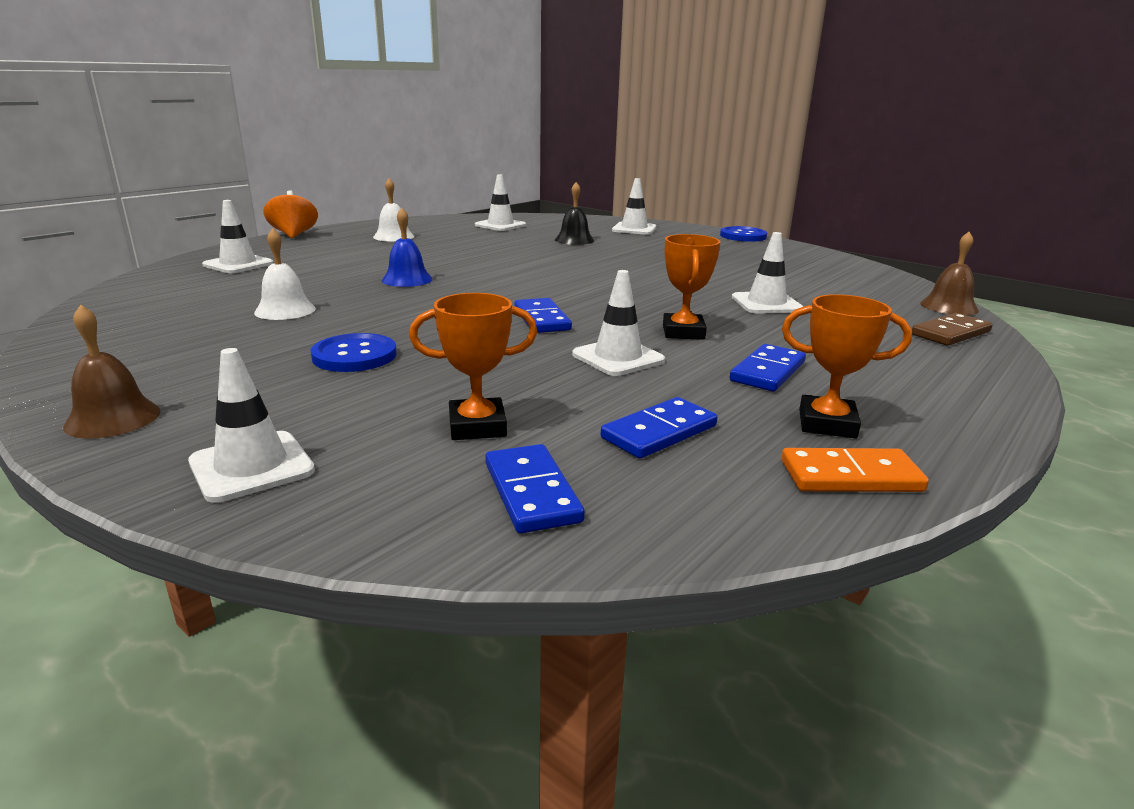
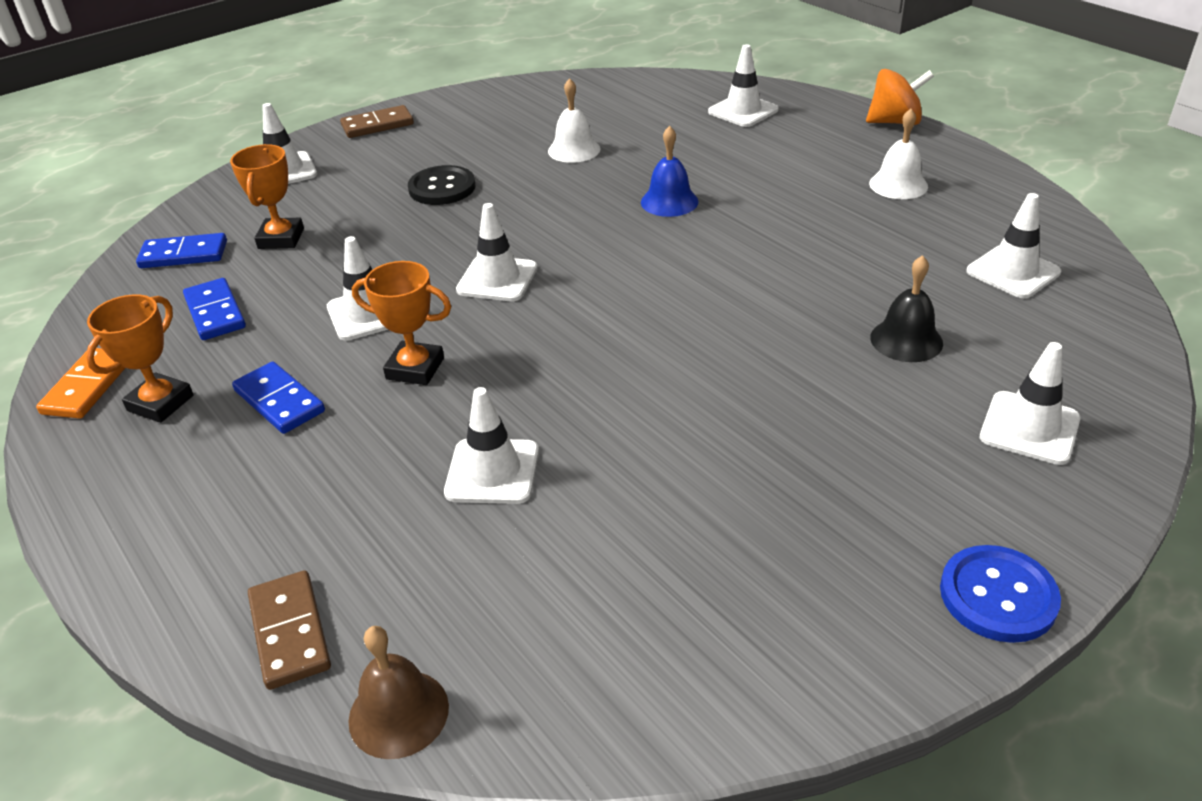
camera: 105 degrees right, 15 degrees up
brown bell [63,305,160,439] -> brown domino [340,105,414,138]
blue button [311,333,397,372] -> black button [408,165,476,205]
blue domino [514,298,572,333] -> white traffic cone [456,203,538,301]

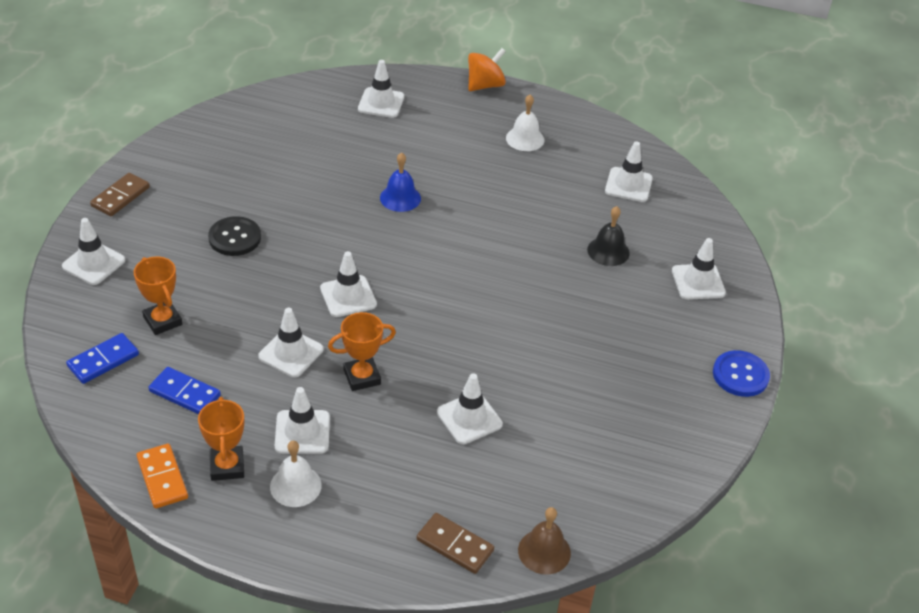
camera: 40 degrees left, 5 degrees up
blue domino [232,362,325,434] -> white traffic cone [275,387,330,454]
white bell [548,78,601,163] -> white bell moved to [270,440,322,507]

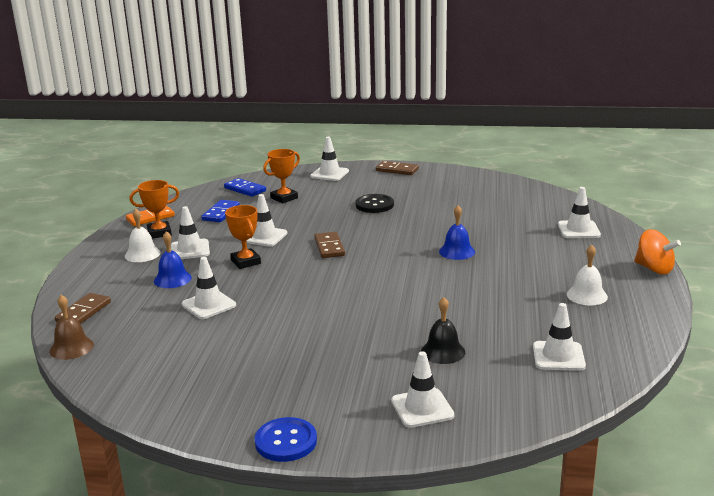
camera: 85 degrees right, 20 degrees down
white traffic cone [320,251,377,317] -> brown domino [314,232,345,258]
none -> blue bell [154,231,192,288]

